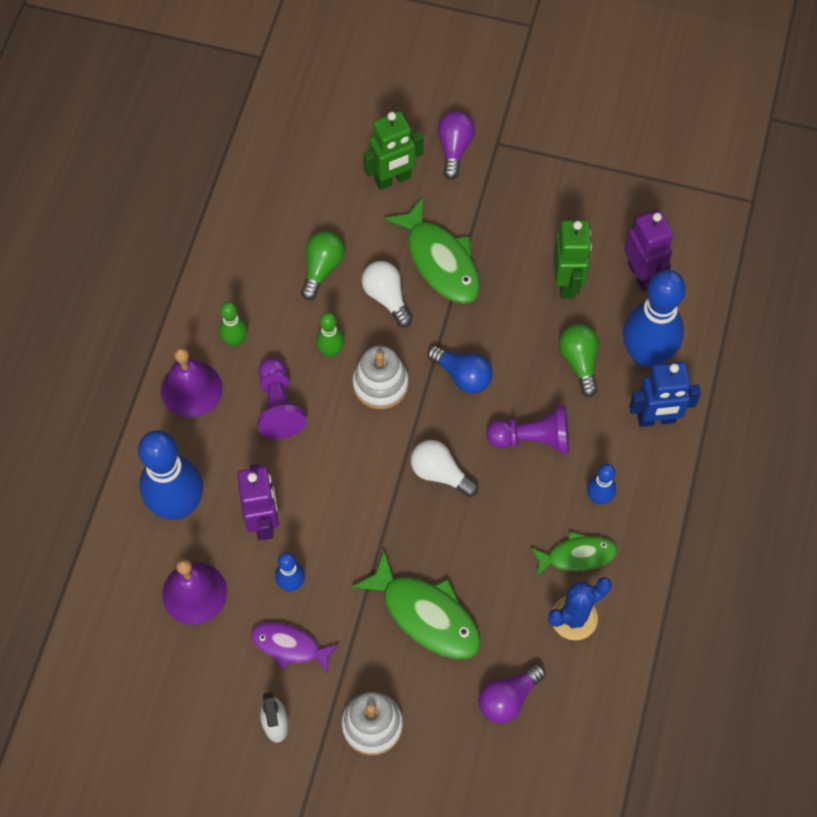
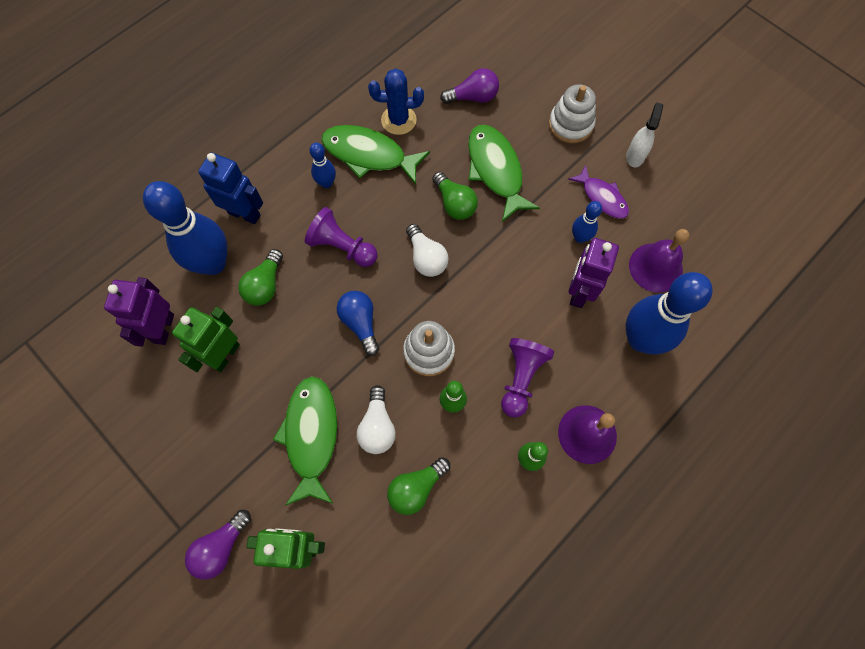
camera: 150 degrees left, 5 degrees up
green fish [530,531,617,577] -> green fish [321,125,430,185], size x1.61
none -> green light bulb [432,172,478,220]

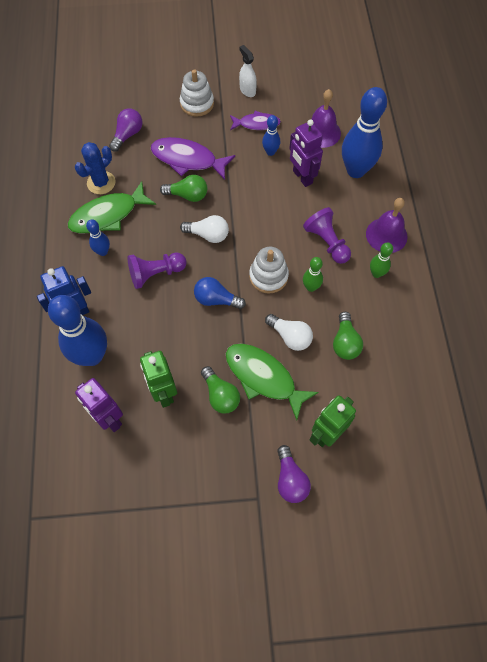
camera: 50 degrees left, 5 degrees down
green light bulb [238,249,283,306] -> green light bulb moved to [201,366,240,414]
green fish [468,125,540,222] -> purple fish [151,137,235,180]

